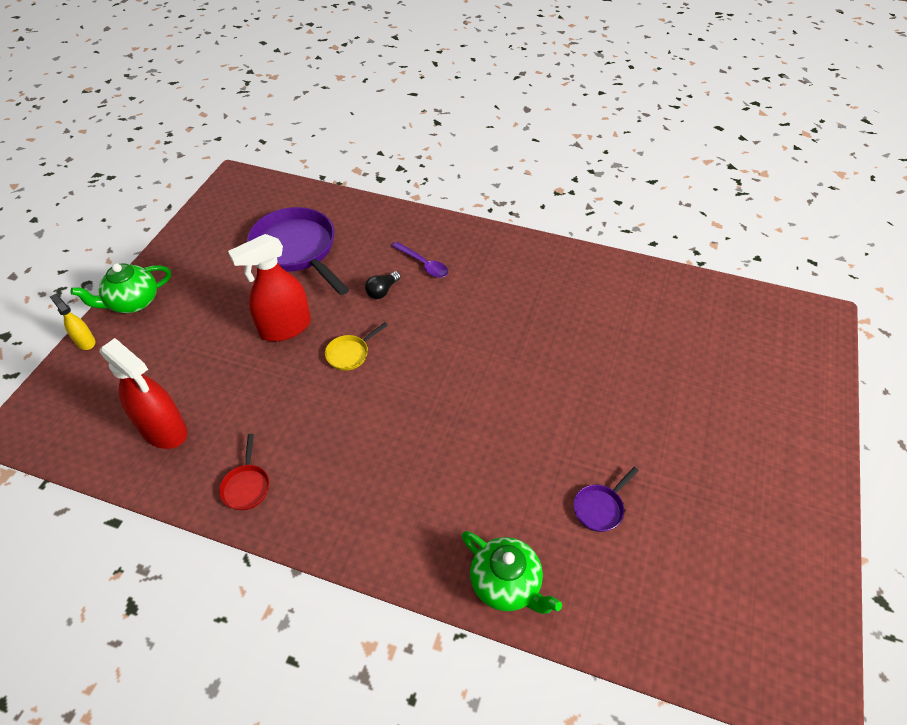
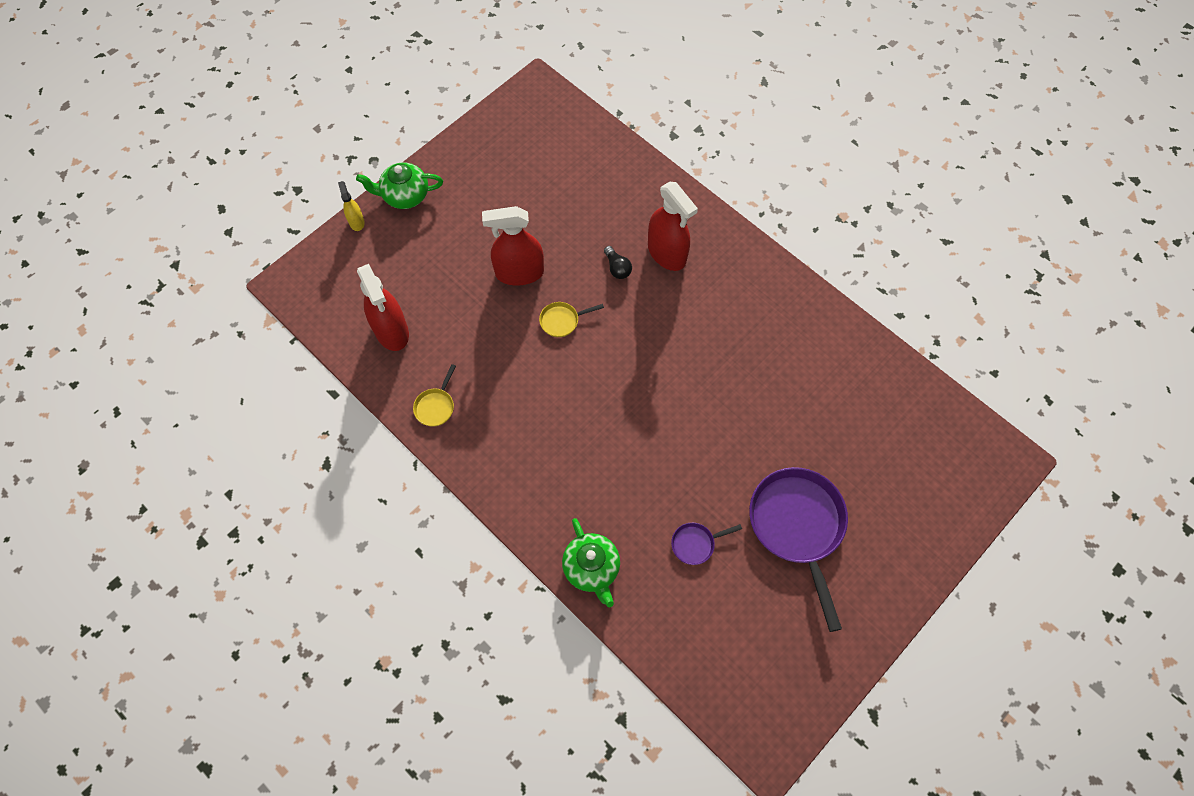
camera: 25 degrees right, 15 degrees up
red pan [219,434,269,510] -> yellow pan [413,364,456,427]
purple pan [247,207,349,295] -> purple pan moved to [749,467,848,632]
black light bulb [365,271,401,299] -> black light bulb turned 90 degrees counterclockwise [604,246,632,279]
purple spoon [392,242,448,278] -> red spray bottle [648,182,698,271]

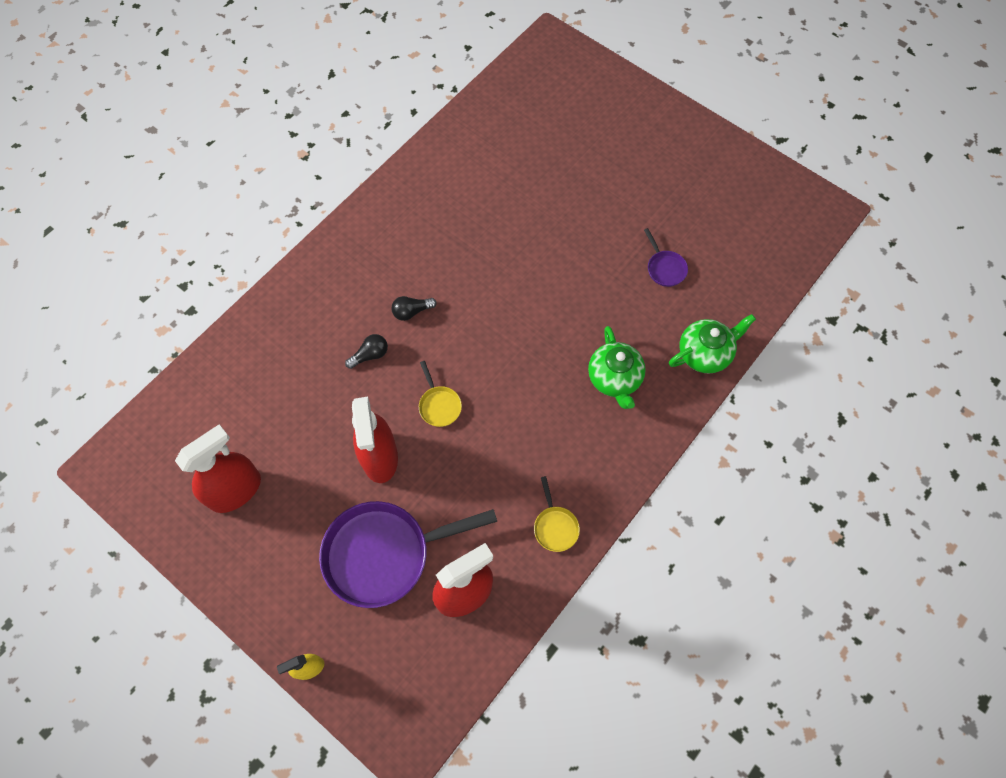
camera: 95 degrees left, 0 degrees up
green teapot [356,162,443,209] -> green teapot moved to [588,326,646,409]
yellow pan [413,364,456,427] -> yellow pan turned 60 degrees clockwise [534,476,580,552]
red spray bottle [648,182,698,271] -> red spray bottle moved to [175,425,261,513]
purple pan [749,467,848,632] -> purple pan moved to [319,501,497,608]
none -> black light bulb [391,296,437,321]

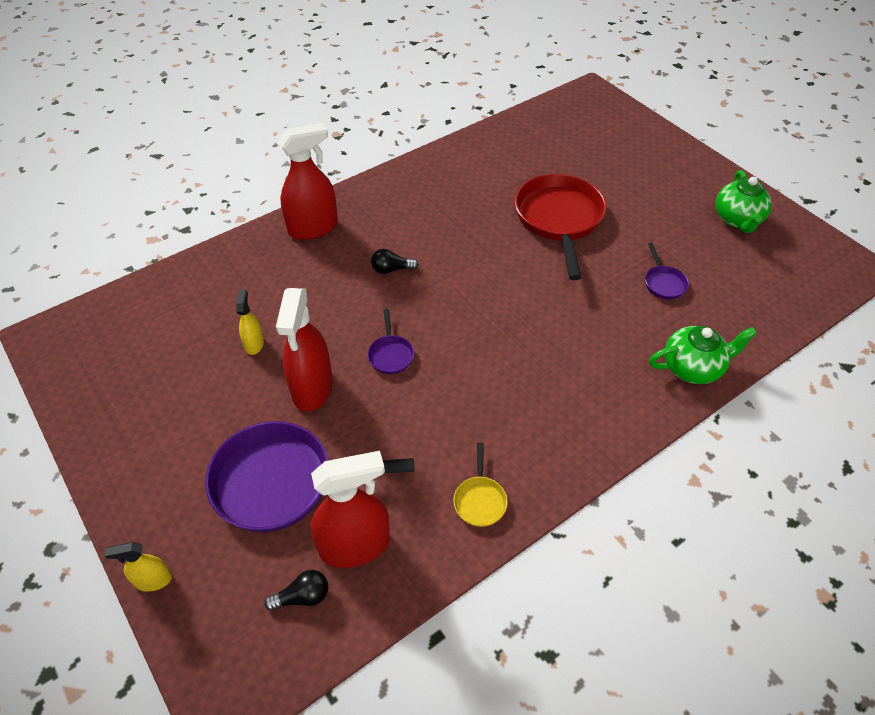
camera: 15 degrees right, 15 degrees down
red spray bottle [175,425,261,513] -> red spray bottle moved to [278,123,338,240]
black light bulb [345,334,388,369] -> black light bulb moved to [264,570,328,611]
yellow pan [419,361,462,427] -> purple pan [367,309,414,374]
green teapot [588,326,646,409] -> green teapot moved to [715,170,772,233]
none -> yellow spray bottle [236,290,264,355]
none -> red pan [515,174,606,280]

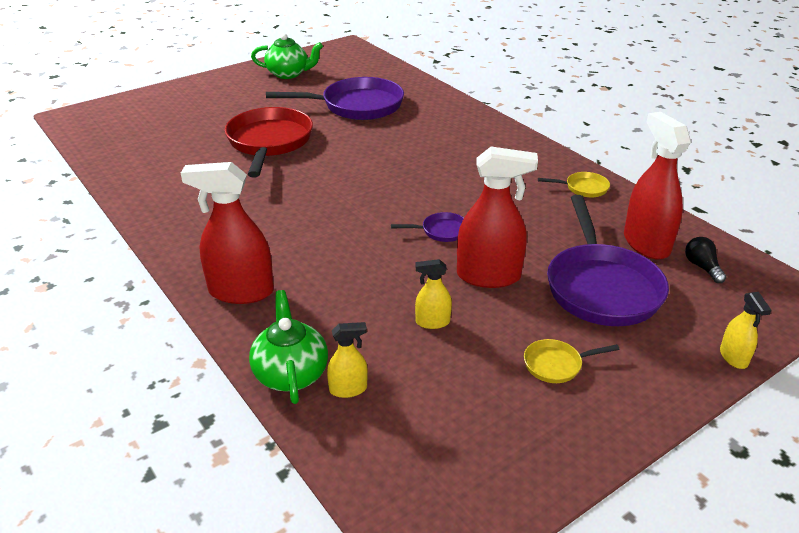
camera: 90 degrees left, 15 degrees down
red spray bottle [278,123,338,240] -> red spray bottle turned 60 degrees counterclockwise [181,162,274,304]
black light bulb [371,249,419,274] -> none
red pan [515,174,606,280] -> red pan turned 90 degrees clockwise [225,107,313,177]
purple pan [645,243,689,299] -> purple pan [266,77,404,120], size x2.28
green teapot [649,326,757,384] -> green teapot moved to [249,290,328,404]
none -> yellow spray bottle [327,322,368,398]
none -> yellow pan [524,339,620,383]

